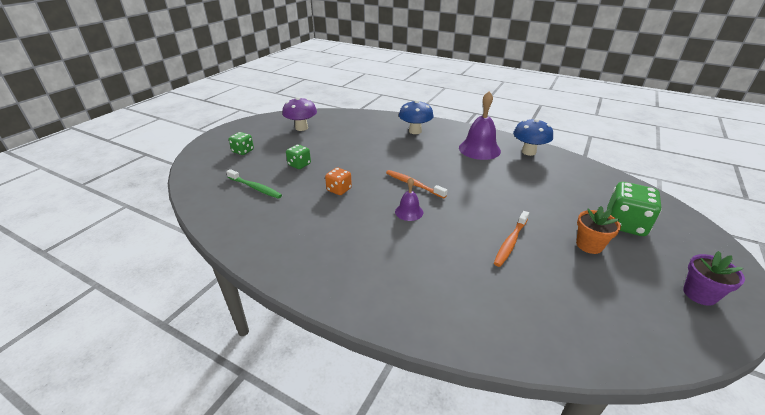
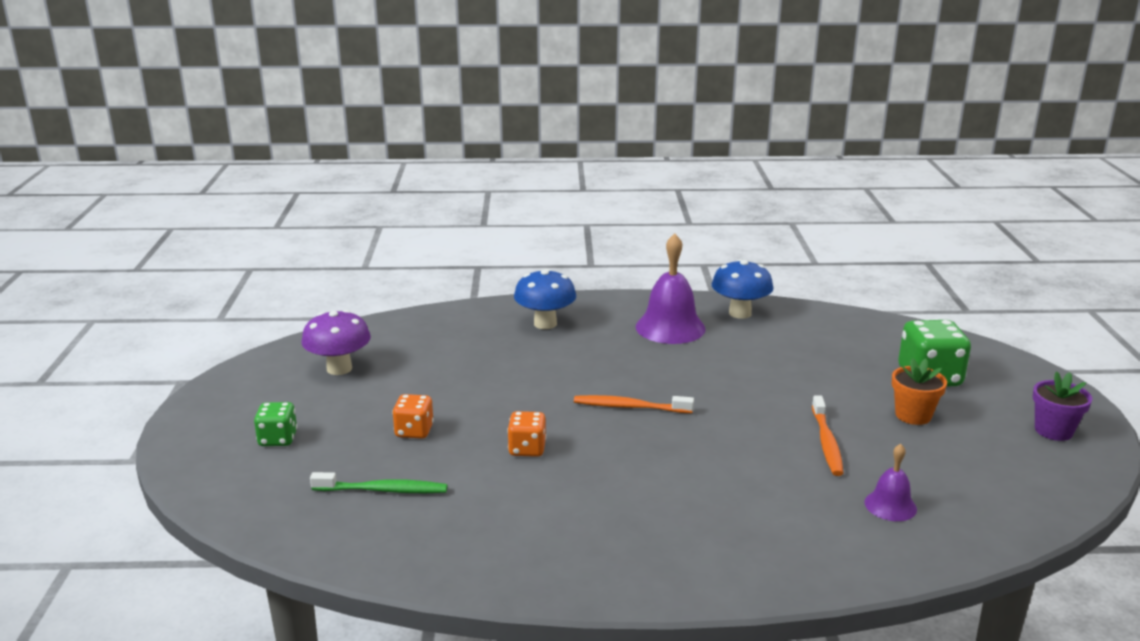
camera: 30 degrees left, 10 degrees down
green dice [286,144,311,169] -> orange dice [392,394,434,439]
purple bell [395,177,423,221] -> purple bell moved to [864,444,917,521]

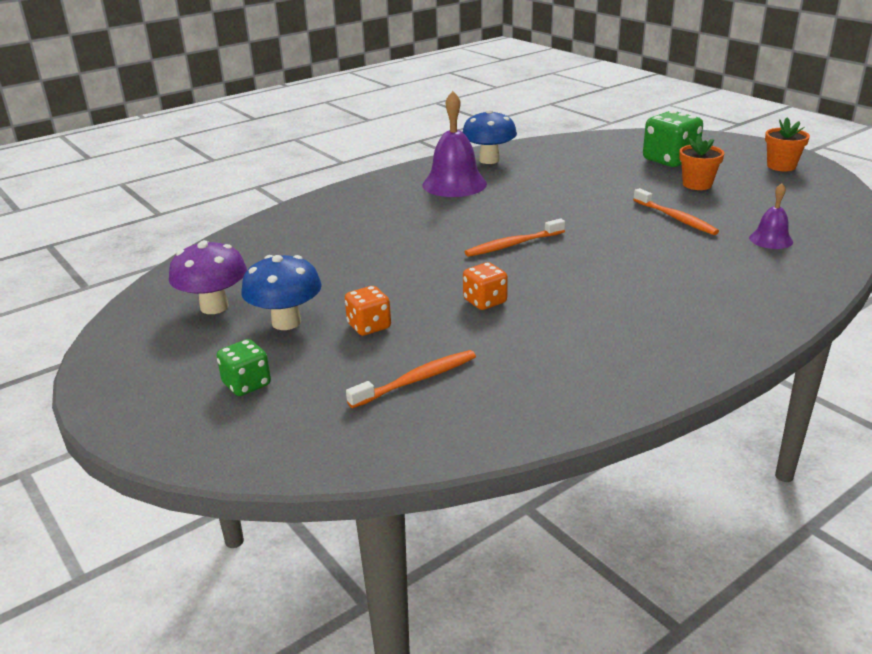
camera: 35 degrees left, 5 degrees up
green toothbrush [310,472,447,493] -> orange toothbrush [346,350,476,408]
blue mushroom [514,269,576,329] -> blue mushroom moved to [241,255,322,330]
purple flower pot [1033,371,1092,441] -> orange flower pot [765,117,810,171]

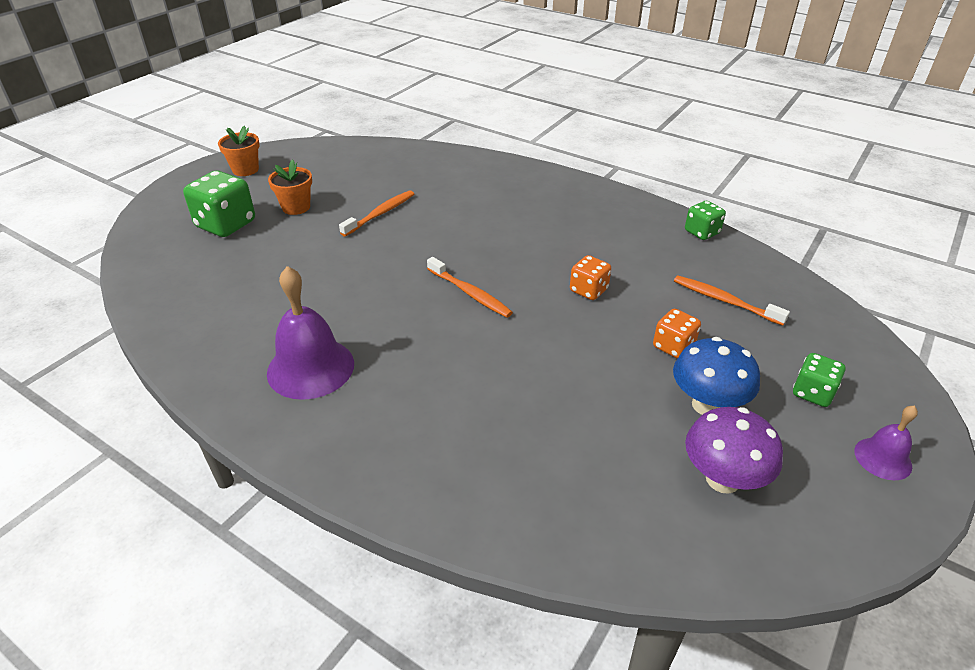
camera: 110 degrees left, 10 degrees up
blue mushroom [463,109,517,164] -> none
purple bell [749,183,793,249] -> purple bell moved to [854,405,918,480]
none -> green dice [685,201,726,240]

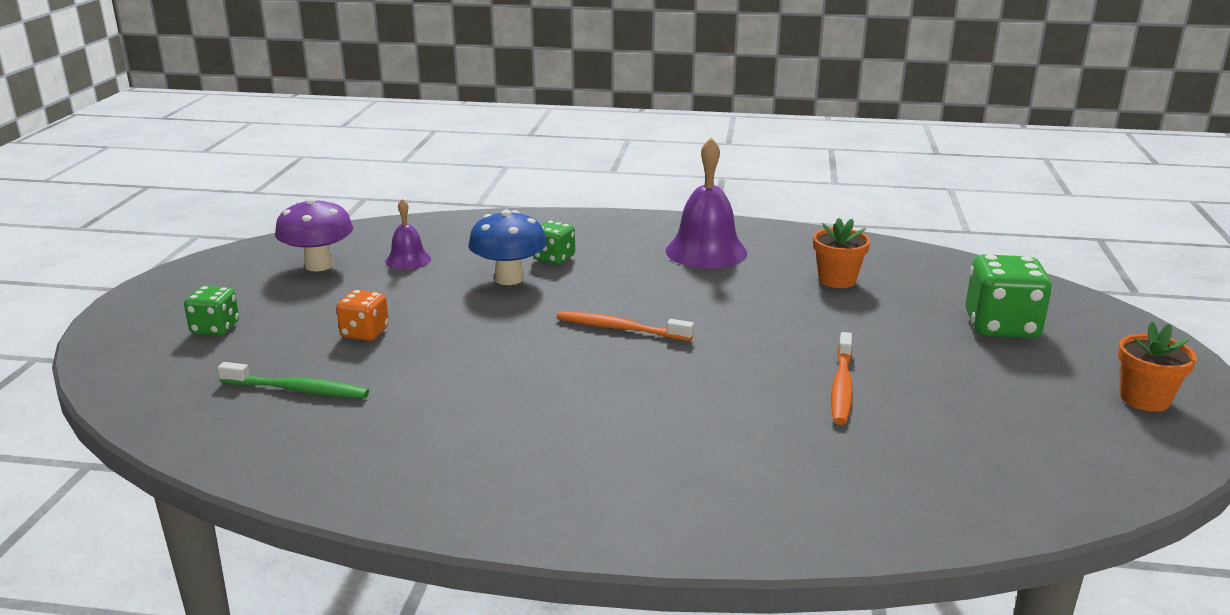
camera: 155 degrees right, 15 degrees down
orange flower pot [268,159,312,215] -> orange flower pot moved to [813,218,870,288]
orange dice [570,255,611,300] -> none
blue mushroom [673,337,760,415] -> blue mushroom moved to [468,210,547,285]
orange toothbrush [674,275,790,326] -> green toothbrush [218,362,369,398]
green dice [685,201,726,240] -> green dice moved to [533,221,575,264]
purple bell [854,405,918,480] -> purple bell moved to [385,198,431,270]

